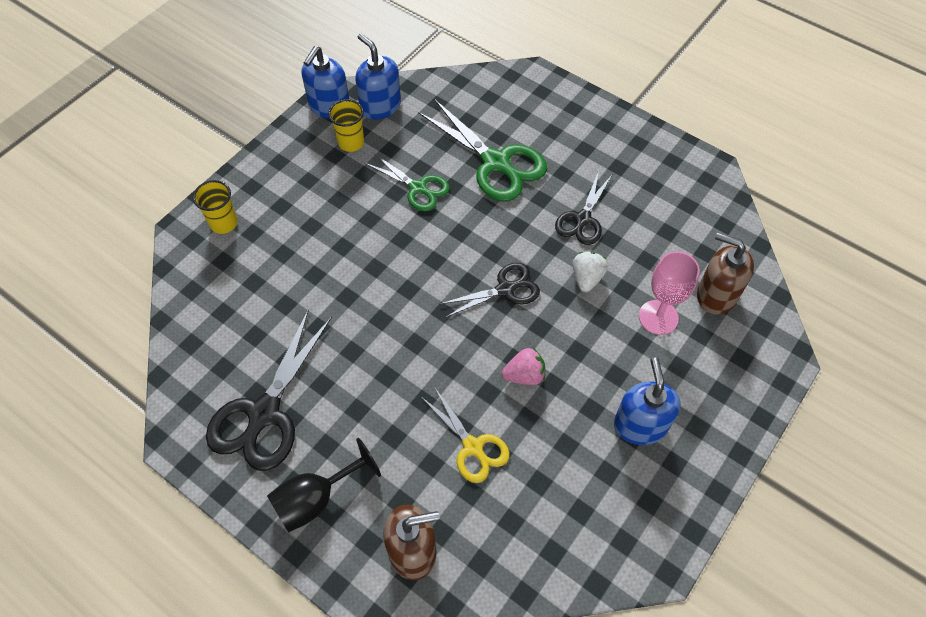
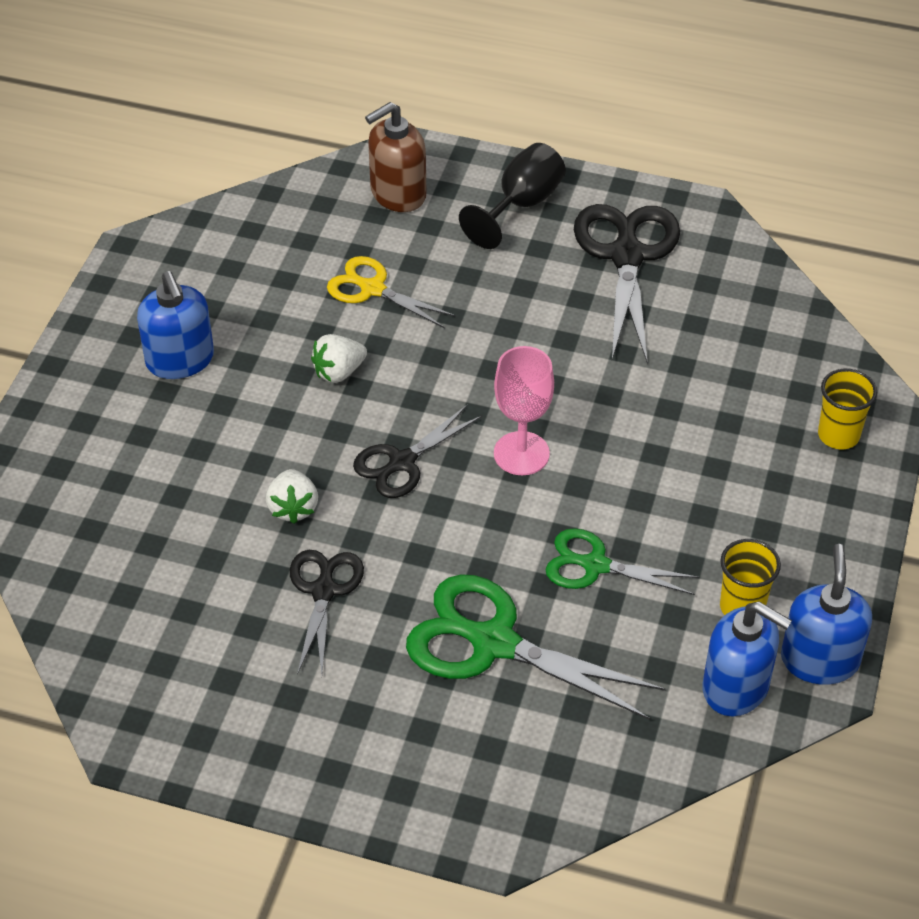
camera: 160 degrees right, 10 degrees down
pink strawberry [502,348,545,385] -> white strawberry [311,334,367,383]
pink goblet [639,251,700,335] -> pink goblet moved to [494,346,554,475]
brown soap dispenser [697,232,754,315] -> none

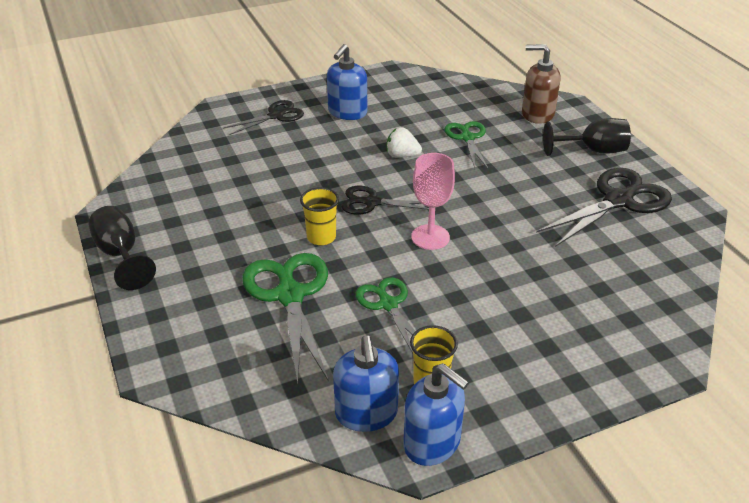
camera: 50 degrees right, 10 degrees down
white strawberry [266,469,318,524] -> none
black scissors [290,550,364,675] -> black scissors moved to [223,100,304,135]
yellow scissors [327,256,456,328] -> green scissors [445,121,488,168]
blue soap dispenser [781,544,872,685] -> blue soap dispenser turned 75 degrees clockwise [403,363,469,466]
yellow cup [818,369,877,449] -> yellow cup moved to [300,187,339,245]
none -> black goblet [88,206,156,290]

